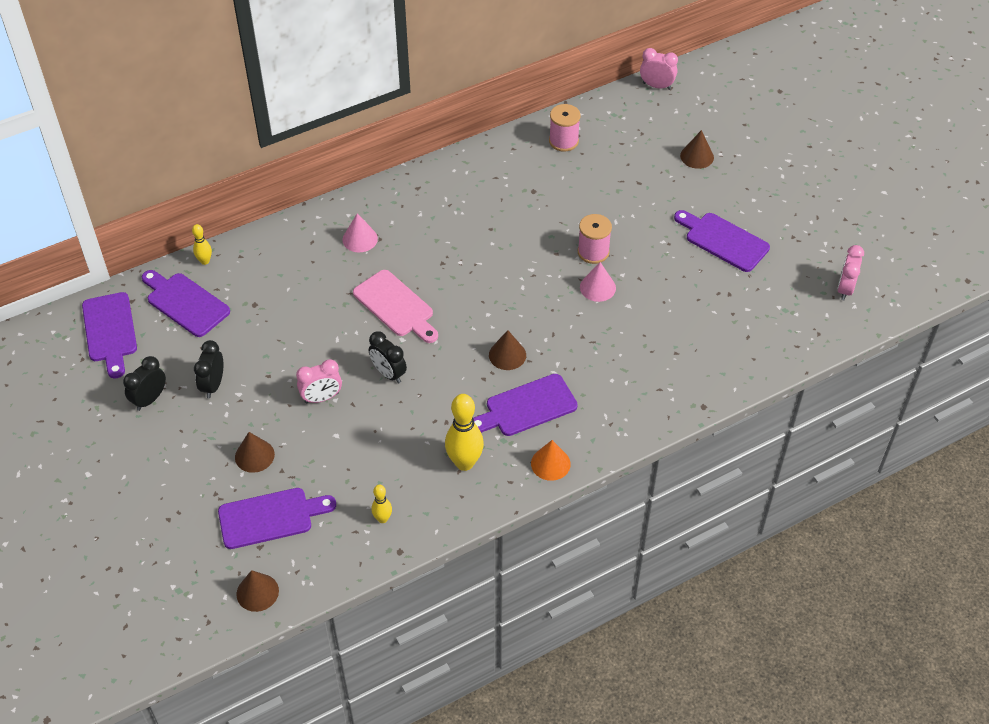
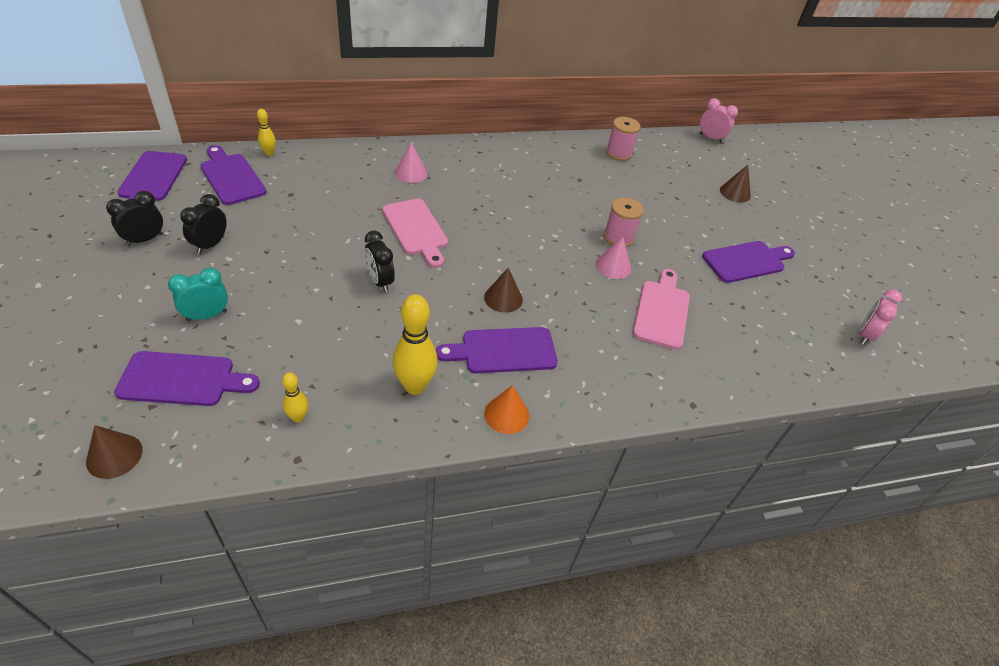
camera: 10 degrees right, 5 degrees down
brown cone [235,432,275,473] -> turquoise clock [168,267,228,321]
pink clock [296,359,342,403] -> none
purple cutting board [674,210,770,272] -> purple cutting board turned 105 degrees clockwise [702,241,795,283]
none -> pink cutting board [633,269,690,350]

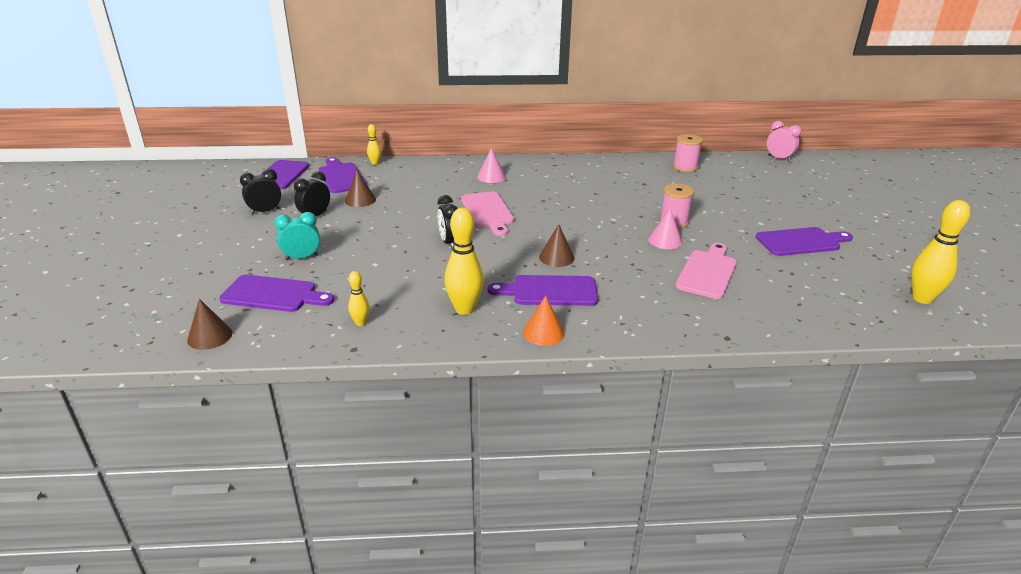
camera: 15 degrees right, 15 degrees down
brown cone [720,165,751,203] -> brown cone moved to [345,170,376,207]
pink clock [859,289,902,345] -> yellow bowling pin [911,200,970,304]

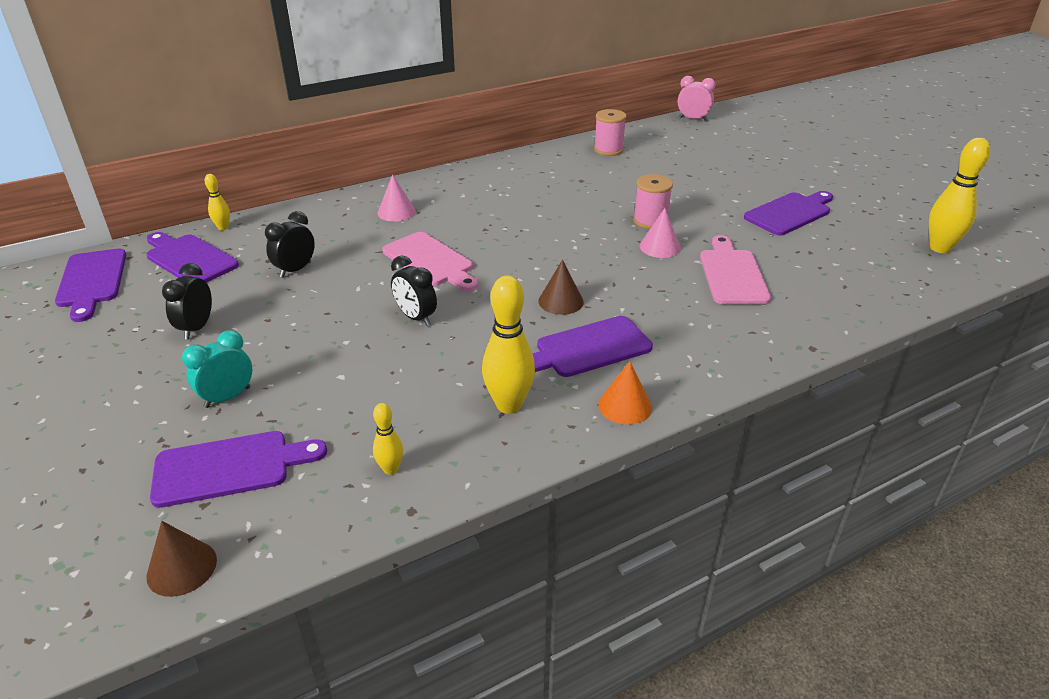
camera: 25 degrees left, 5 degrees up
black clock [240,169,281,215] -> black clock moved to [265,211,315,278]
brown cone [345,170,376,207] -> none

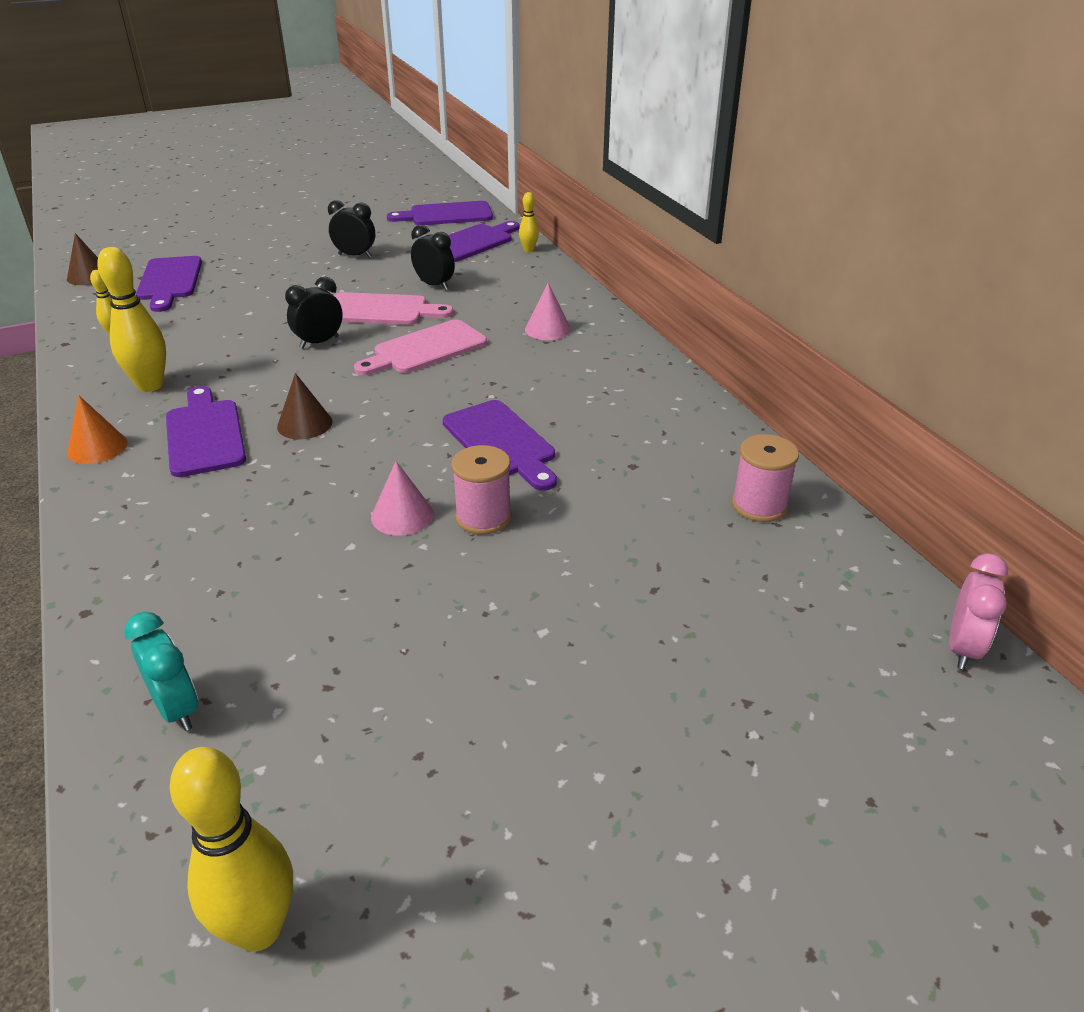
camera: 95 degrees right, 0 degrees up
turquoise clock [182,330,252,408] -> turquoise clock moved to [124,612,198,731]
pink cutting board [700,235,771,304] -> pink cutting board moved to [334,292,453,325]
purple cutting board [744,191,833,235] -> purple cutting board moved to [443,400,557,491]

